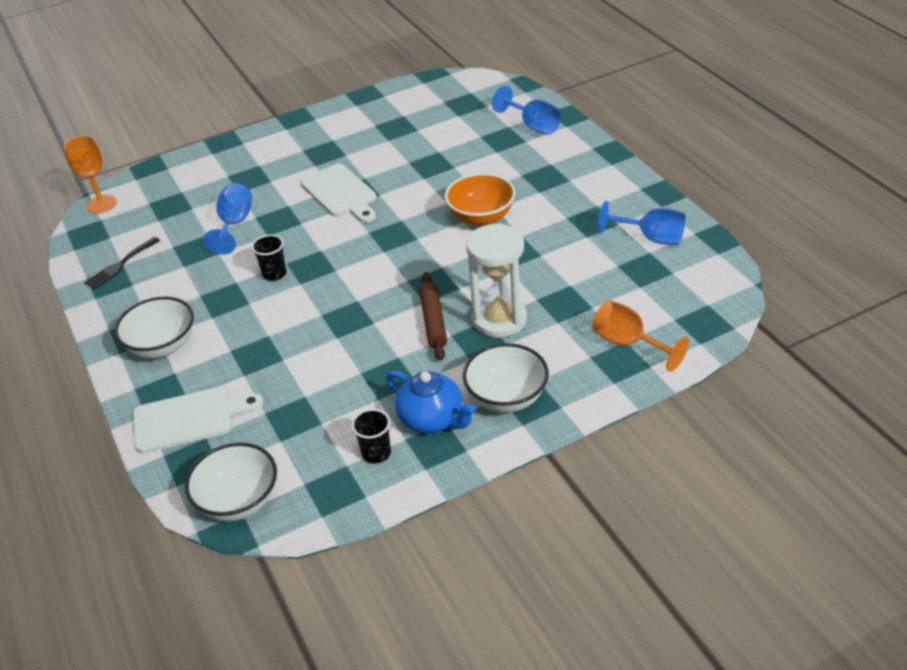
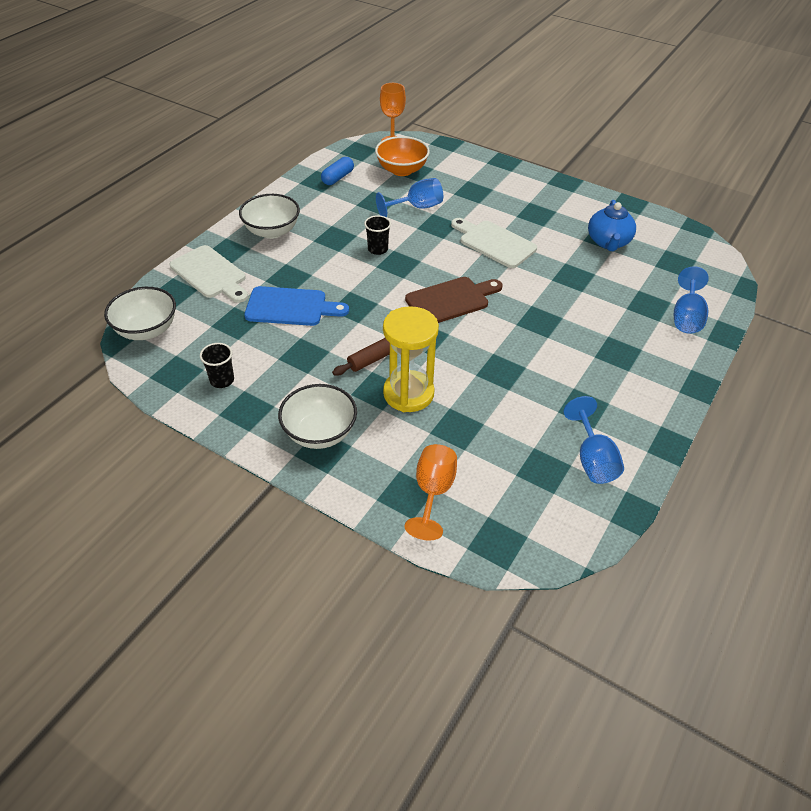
camera: 55 degrees right, 5 degrees up
black fork [84,237,160,290] -> blue capsule [321,157,354,185]
white cutting board [301,164,376,223] -> white cutting board turned 105 degrees clockwise [451,218,537,268]
blue teapot [386,371,476,433] -> blue teapot moved to [588,200,636,251]
orange bowl [445,173,516,226] -> orange bowl moved to [375,136,430,176]
white hourglass [466,223,527,338] -> yellow hourglass [383,306,439,412]
none -> blue cutting board [244,286,349,326]
none -> brown cutting board [405,277,503,323]

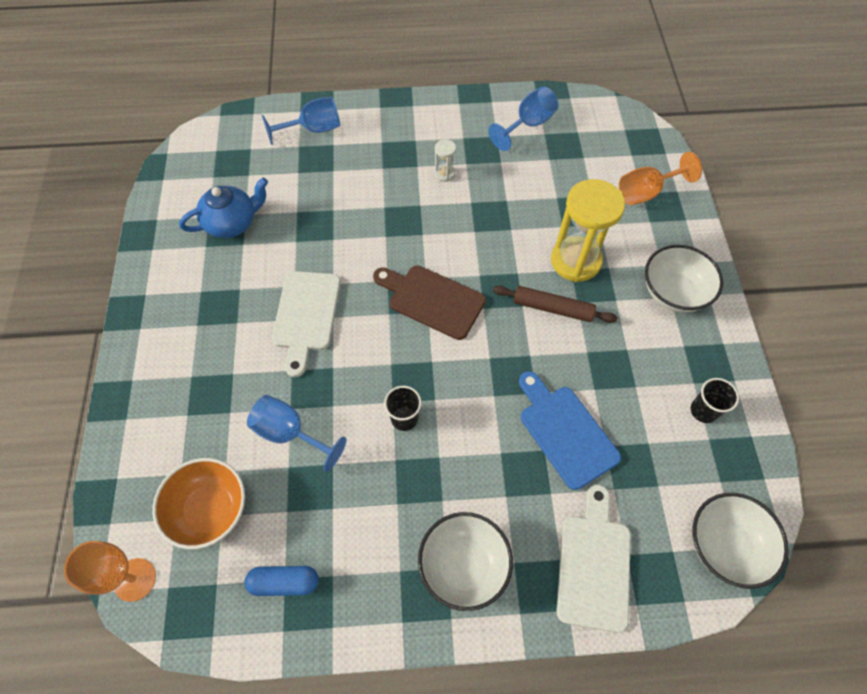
camera: 125 degrees left, 15 degrees up
none -> white hourglass [435,139,456,182]

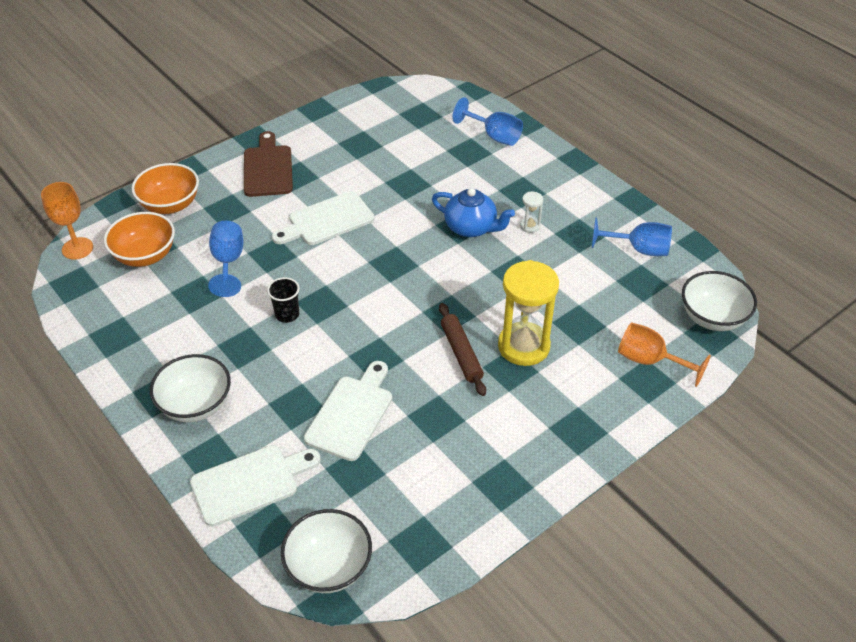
camera: 55 degrees right, 15 degrees down
blue teapot [179,178,268,238] -> blue teapot moved to [432,188,515,237]
blue capsule [244,566,319,596] -> none
brown cutting board [373,265,486,340] -> brown cutting board moved to [244,131,293,197]
blue cutting board [519,371,621,490] -> white cutting board [304,361,392,461]
white bowl [645,245,723,313] -> white bowl moved to [682,271,757,331]
black cup [691,378,739,423] -> none
none -> orange bowl [132,163,199,214]

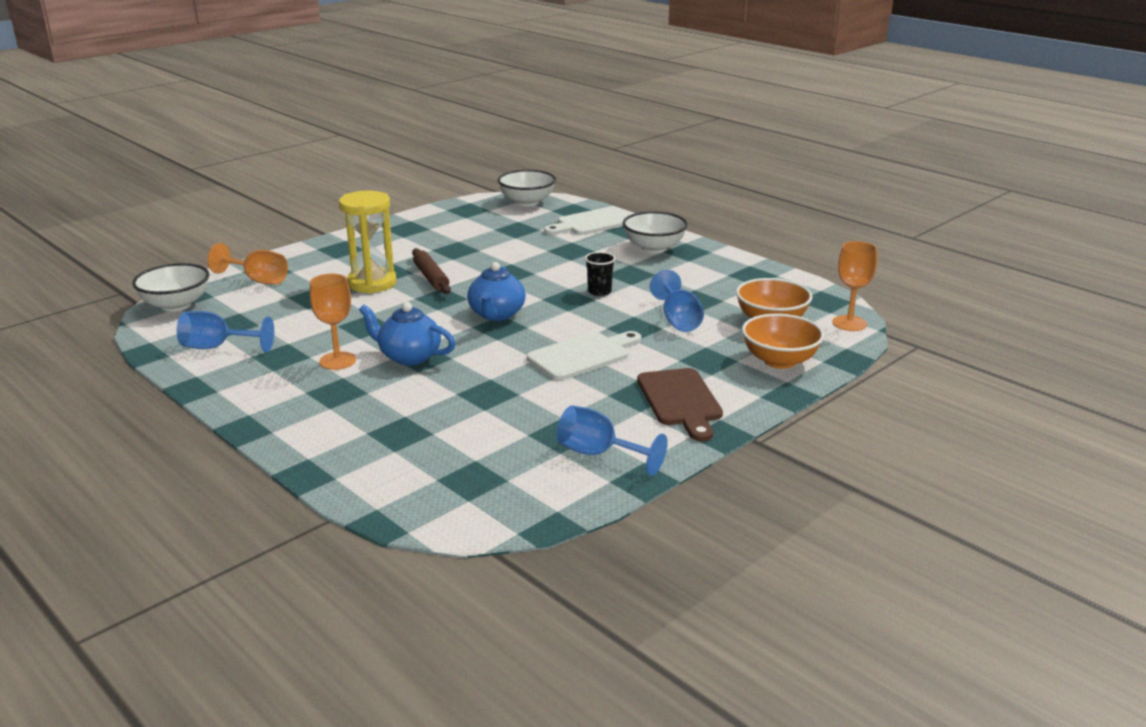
camera: 175 degrees right, 20 degrees down
white cutting board [304,361,392,461] -> none
blue goblet [452,97,523,146] -> blue goblet moved to [557,406,668,476]
white hourglass [520,192,543,233] -> orange goblet [310,274,356,370]
none -> blue teapot [467,262,526,321]

